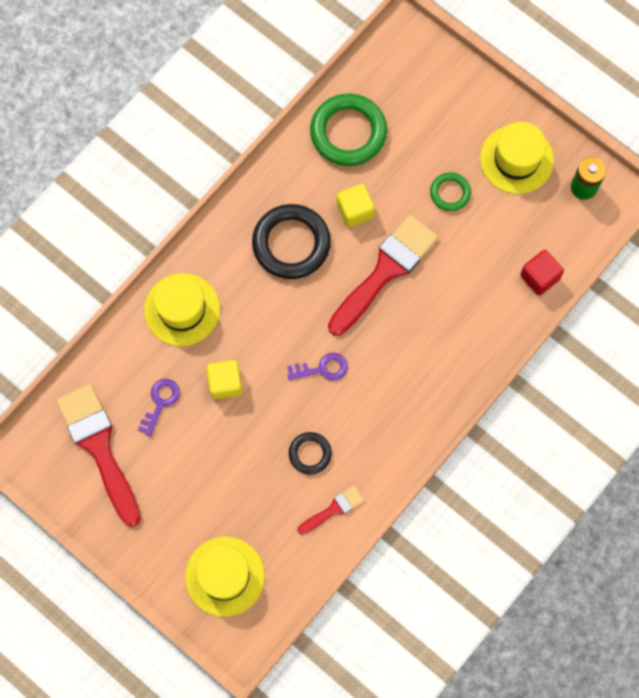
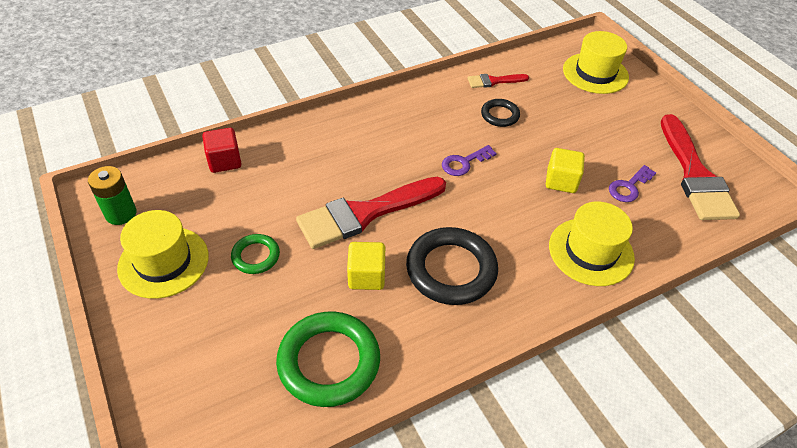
camera: 160 degrees left, 25 degrees down
purple key [287,353,348,381] -> purple key turned 45 degrees counterclockwise [442,145,497,176]

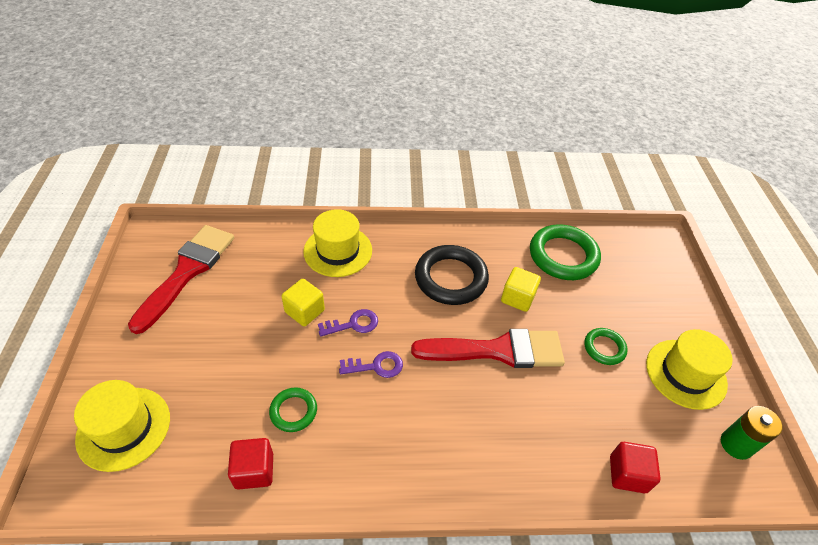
camera: 155 degrees left, 0 degrees up
red brush [468,74,529,88] -> red cube [228,438,273,489]
black ring [481,99,520,127] -> green ring [269,387,317,432]
purple key [609,165,656,202] -> purple key moved to [318,309,378,337]

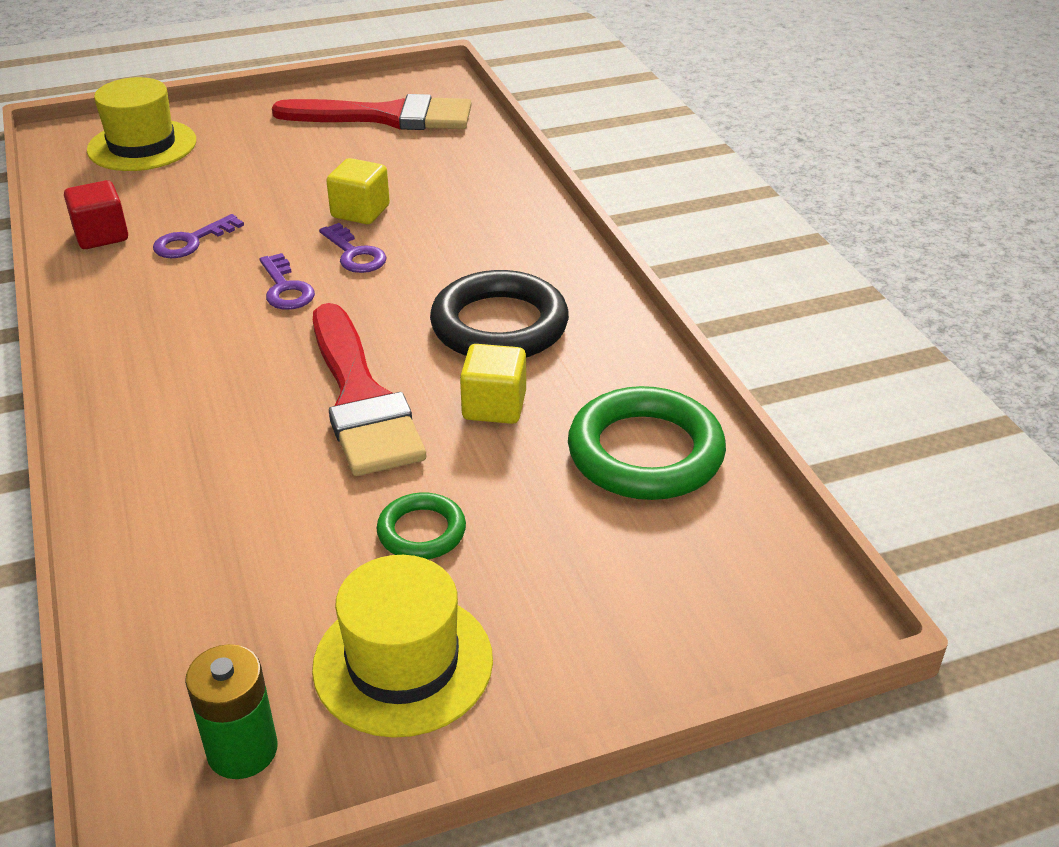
camera: 75 degrees right, 10 degrees down
green ring [269,387,317,432] -> purple key [153,214,244,258]
yellow hat [303,209,372,277] -> none
red cube [610,442,661,493] -> none

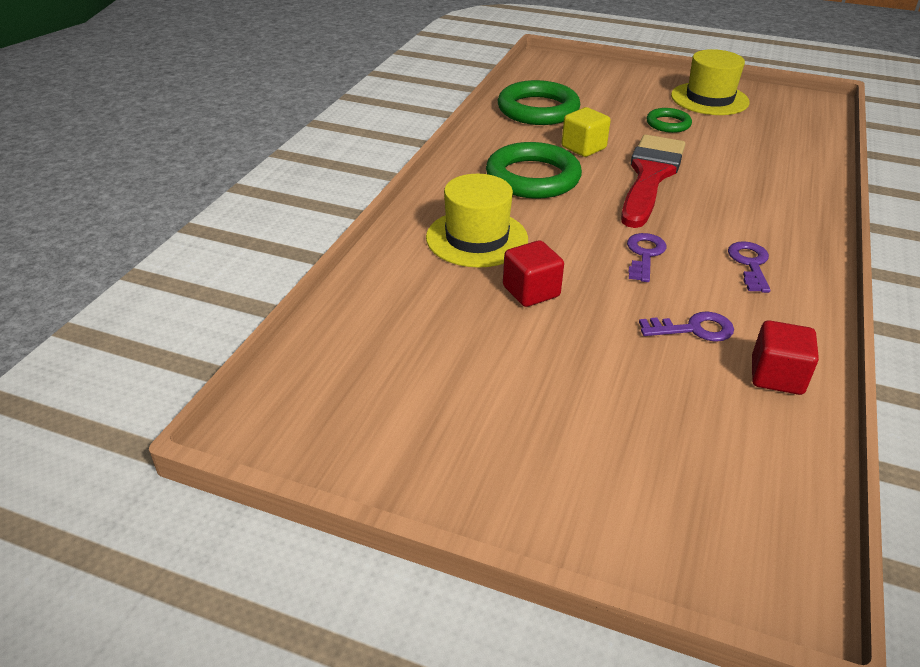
camera: 140 degrees left, 0 degrees up
yellow hat [87,77,196,171] -> yellow hat moved to [426,174,528,268]
green battery [185,644,277,779] -> none
red brush [272,94,471,130] -> none
purple key [319,223,387,273] -> purple key moved to [728,241,771,293]
yellow cube [326,158,390,224] -> red cube [503,240,564,307]
black ring [430,270,569,358] -> green ring [486,142,582,199]

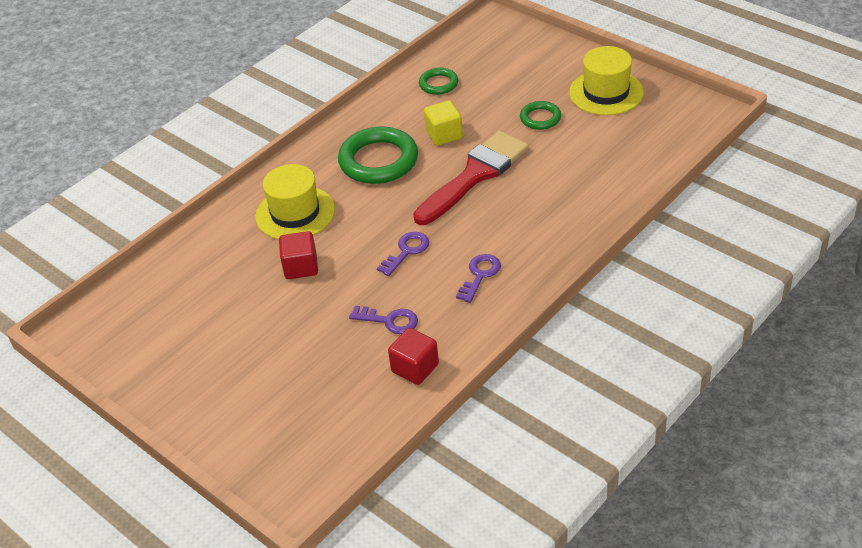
camera: 25 degrees right, 5 degrees up
green ring [498,80,580,125] -> green ring [419,68,458,95], size x0.53

